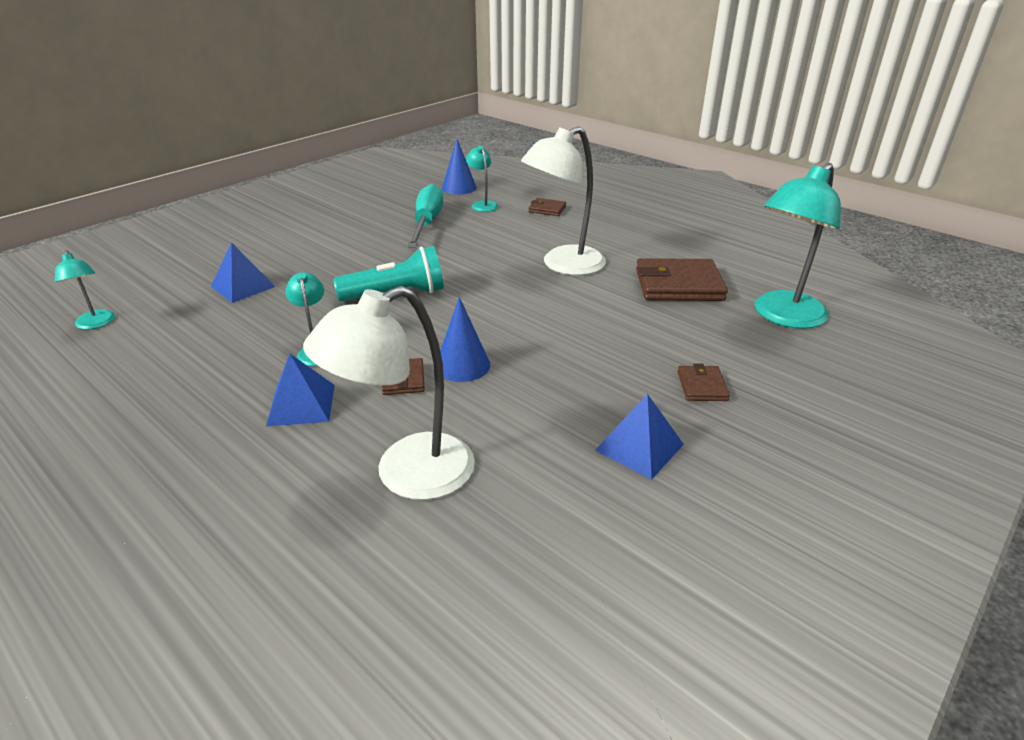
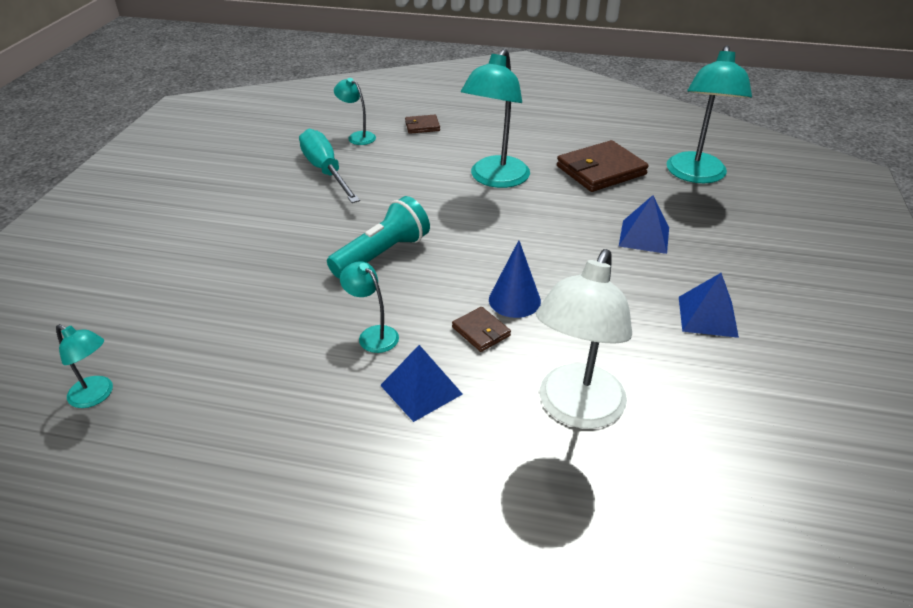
camera: 30 degrees left, 5 degrees up
blue pyramid [211,242,275,303] -> blue pyramid moved to [619,195,669,254]
blue cone [442,139,477,195] -> none
white lamp [521,126,606,275] -> turquoise lamp [461,49,530,188]
brown wallet [677,363,730,401] -> none

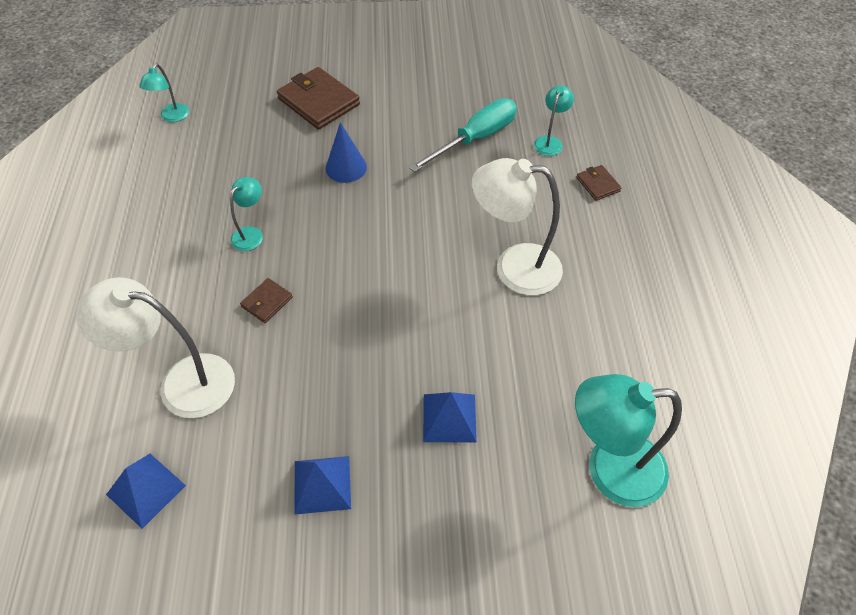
camera: 75 degrees right, 15 degrees up
turquoise flashlight [327,196,430,279] -> none
blue pyramid [380,345,463,422] -> blue pyramid moved to [106,454,186,529]
turquoise lamp [461,49,530,188] -> white lamp [472,158,563,295]
blue cone [489,240,541,318] -> blue cone moved to [326,122,367,183]
brown wallet [557,140,649,192] -> brown wallet moved to [277,67,360,130]

